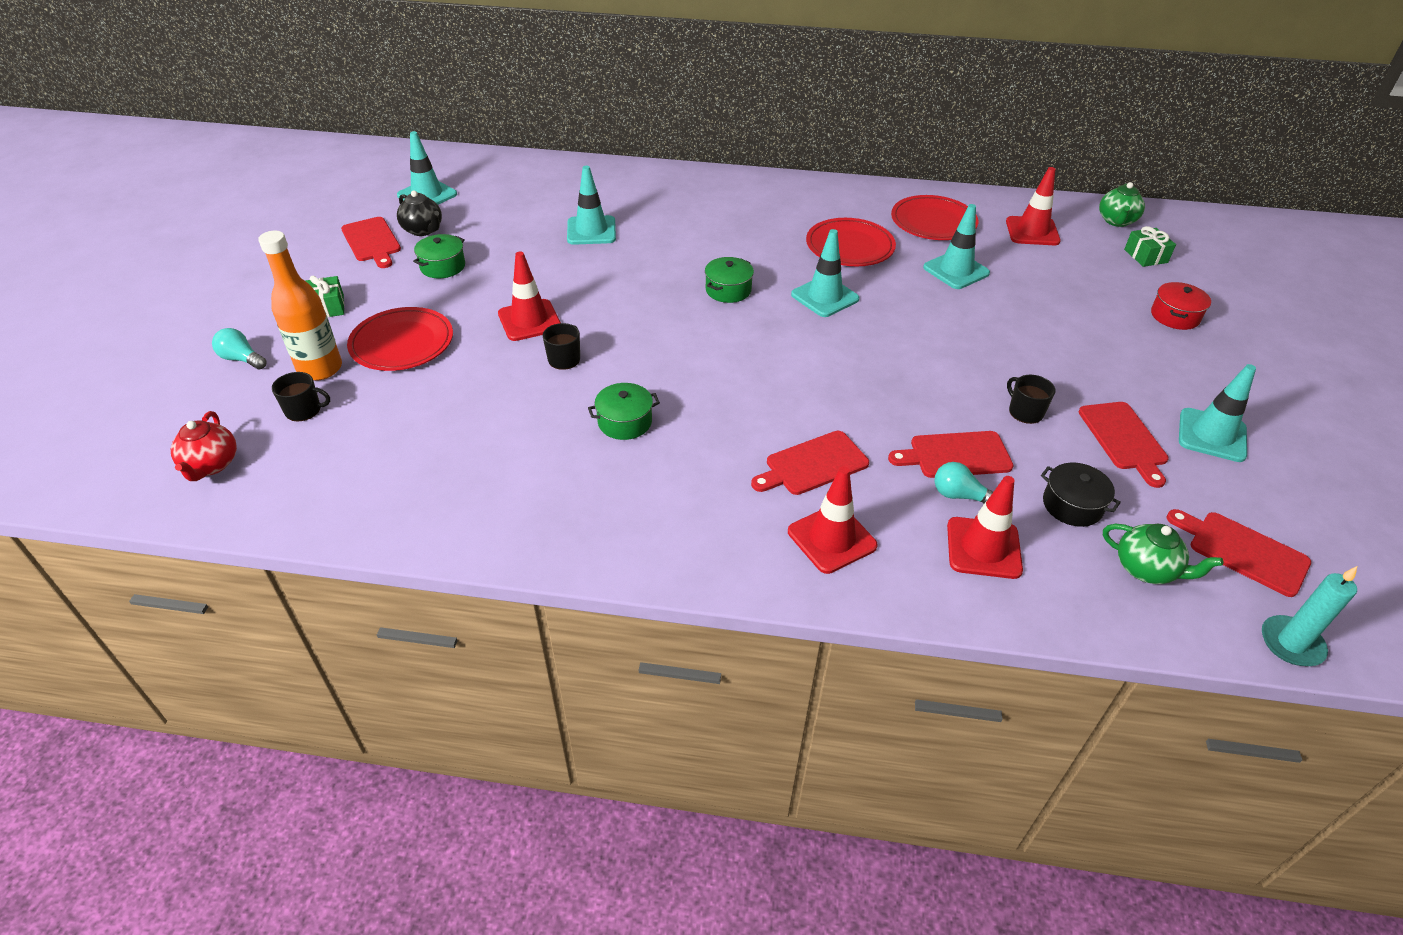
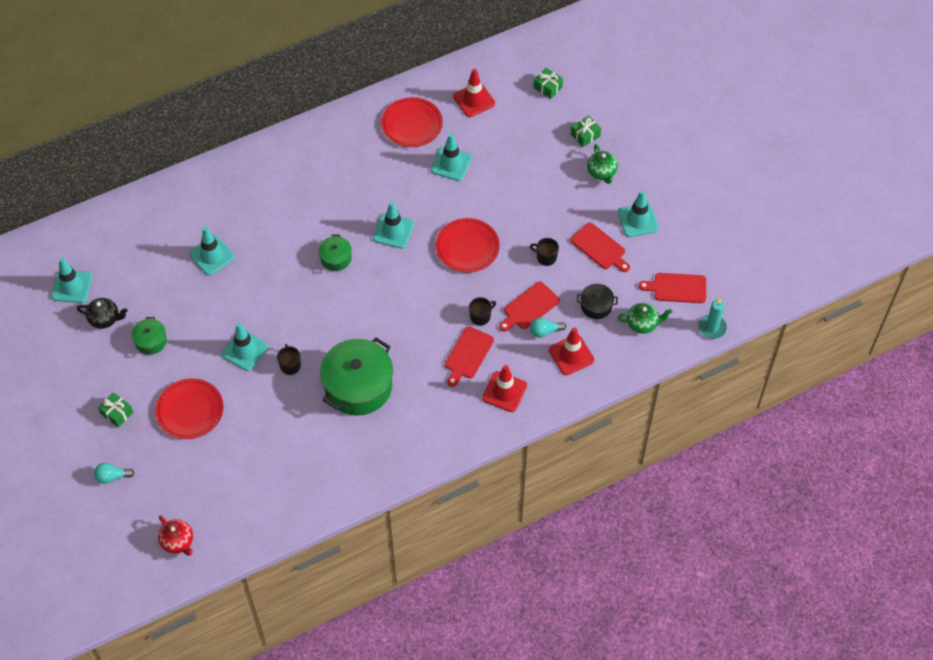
camera: 35 degrees left, 15 degrees up
orange bottle [258,231,342,381] -> none
black mug [272,372,330,421] -> black mug moved to [469,297,496,326]
red cutting board [341,217,401,268] -> none
red traffic cone [498,251,561,341] -> turquoise traffic cone [221,323,268,371]
green pot [588,383,660,440] -> green pot [320,337,393,416], size x2.09
red plate [806,218,896,266] -> red plate moved to [436,218,500,273]
green teapot [1099,182,1145,227] -> green teapot moved to [587,144,618,184]
red pot [1151,282,1211,330] -> green gift [571,116,601,147]

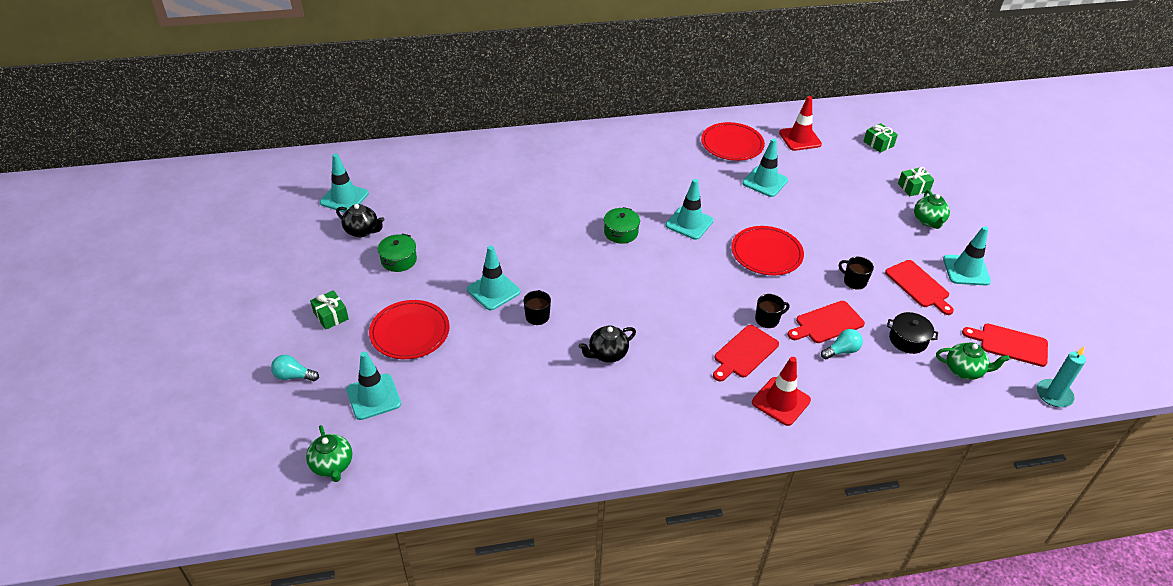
camera: 15 degrees right, 15 degrees down
red teapot [158,515,193,556] -> green teapot [306,425,352,482]
turquoise traffic cone [189,227,235,276] -> turquoise traffic cone moved to [346,351,401,420]
green pot [320,337,393,416] -> black teapot [579,325,636,363]
turquoise light bulb [530,318,566,338] -> turquoise light bulb turned 150 degrees clockwise [821,329,863,359]
red traffic cone [549,328,594,375] -> none

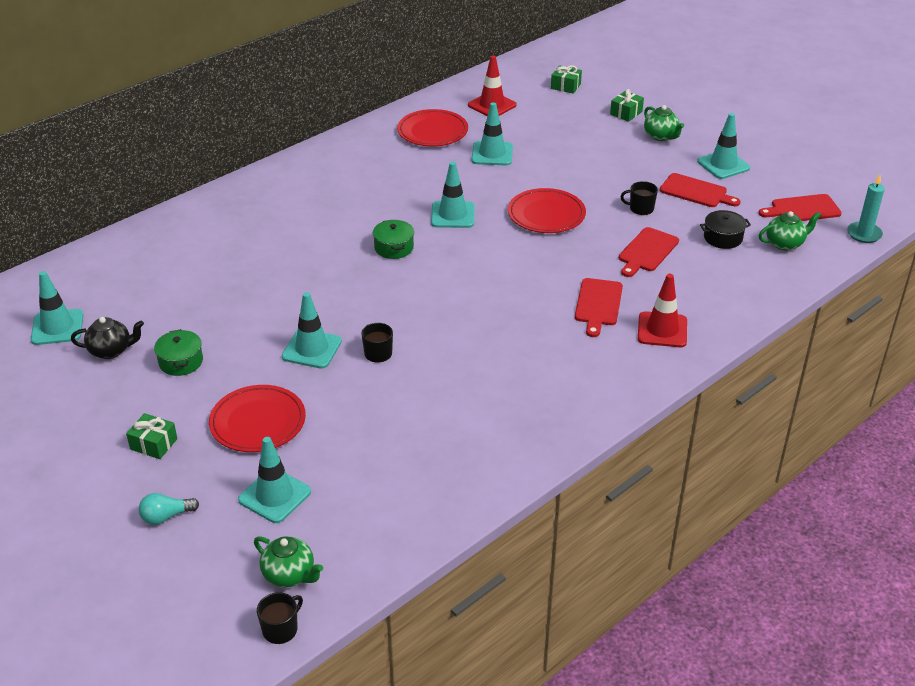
camera: 30 degrees left, 5 degrees down
black teapot [579,325,636,363] -> none
black mug [755,294,790,328] -> black mug moved to [257,592,303,644]
turquoise light bulb [821,329,863,359] -> none

